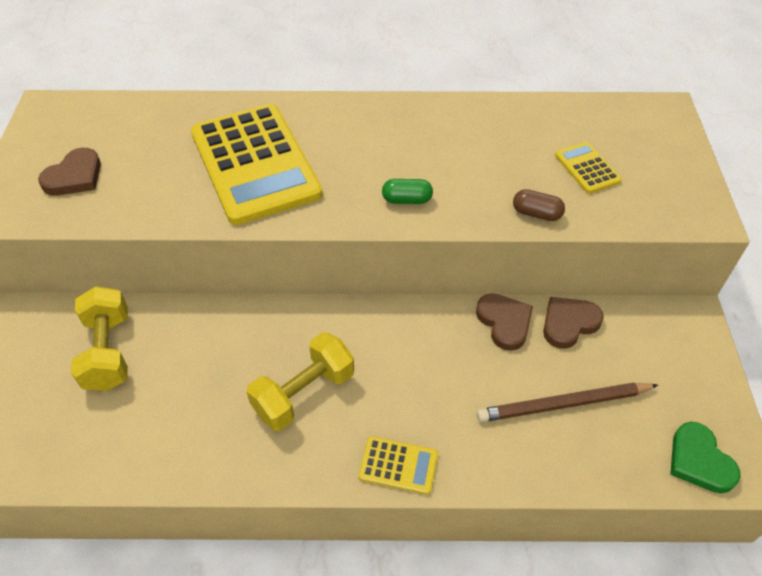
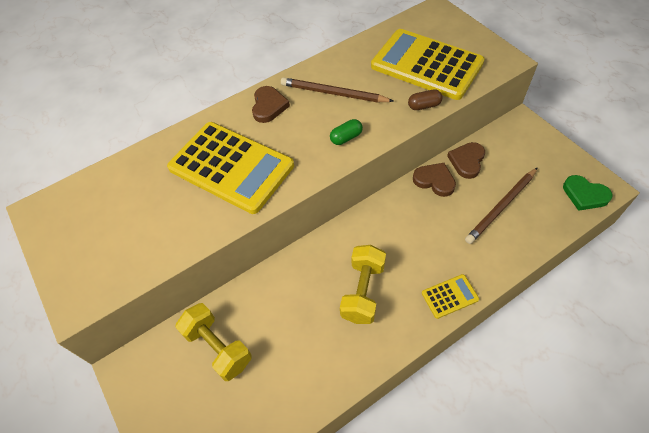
camera: 30 degrees left, 5 degrees up
brown heart [38,148,101,196] -> brown heart moved to [252,86,290,123]
yellow calculator [555,142,622,194] -> yellow calculator [371,29,485,100], size x2.35
none -> brown pencil [281,77,394,103]

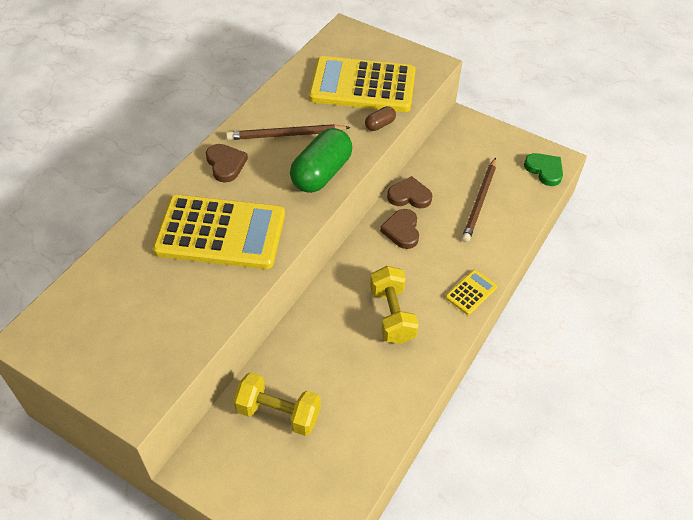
camera: 30 degrees left, 5 degrees down
green capsule [330,119,363,145] -> green capsule [290,128,352,193], size x2.16
brown heart [447,142,485,179] -> brown heart moved to [380,209,419,249]
green heart [563,175,613,211] -> green heart turned 135 degrees counterclockwise [524,153,563,186]

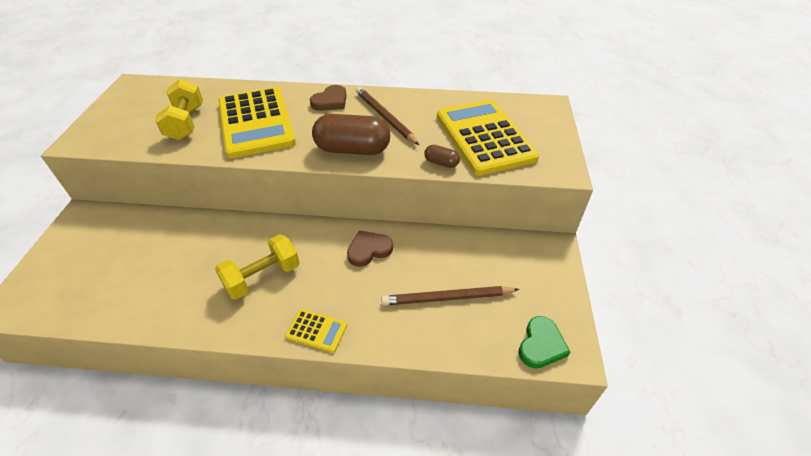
camera: 65 degrees right, 5 degrees down
yellow dumbbell [233,372,321,436] -> yellow dumbbell moved to [155,79,203,140]
green capsule [290,128,352,193] -> brown capsule [312,114,390,155]
brown heart [387,176,432,208] -> none

